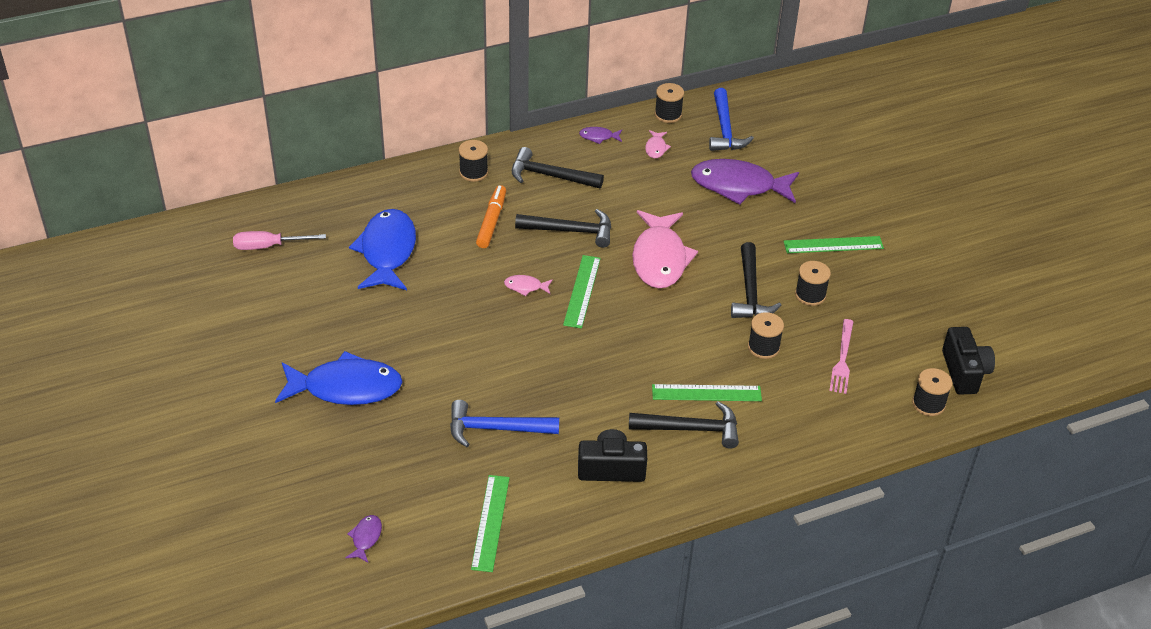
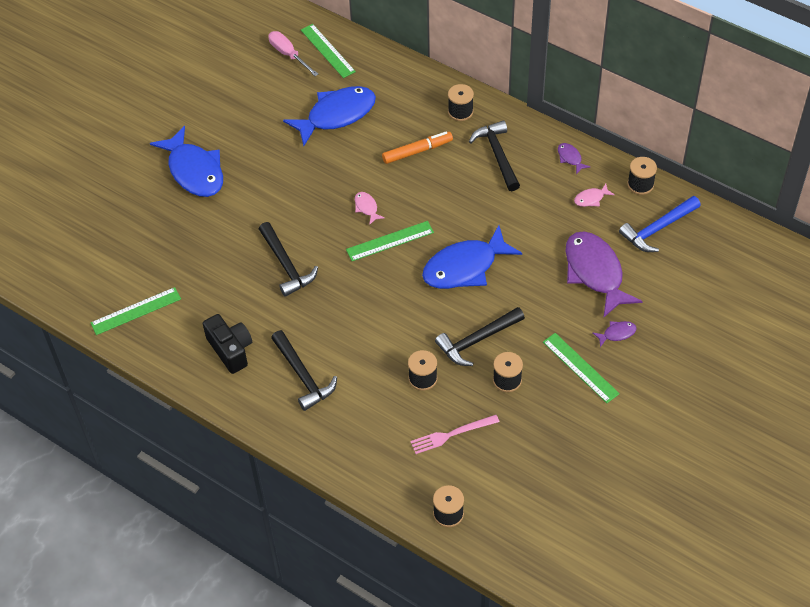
camera: 60 degrees right, 10 degrees up
purple fish [345,515,382,563] -> purple fish moved to [593,321,637,347]
blue hammer [450,400,559,447] -> none
black hammer [515,209,611,248] -> black hammer moved to [259,222,318,297]
pink fish [632,210,698,288] -> blue fish [422,225,522,289]
green ruler [652,384,762,401] -> green ruler moved to [301,24,356,78]
black camera [942,327,995,395] -> none

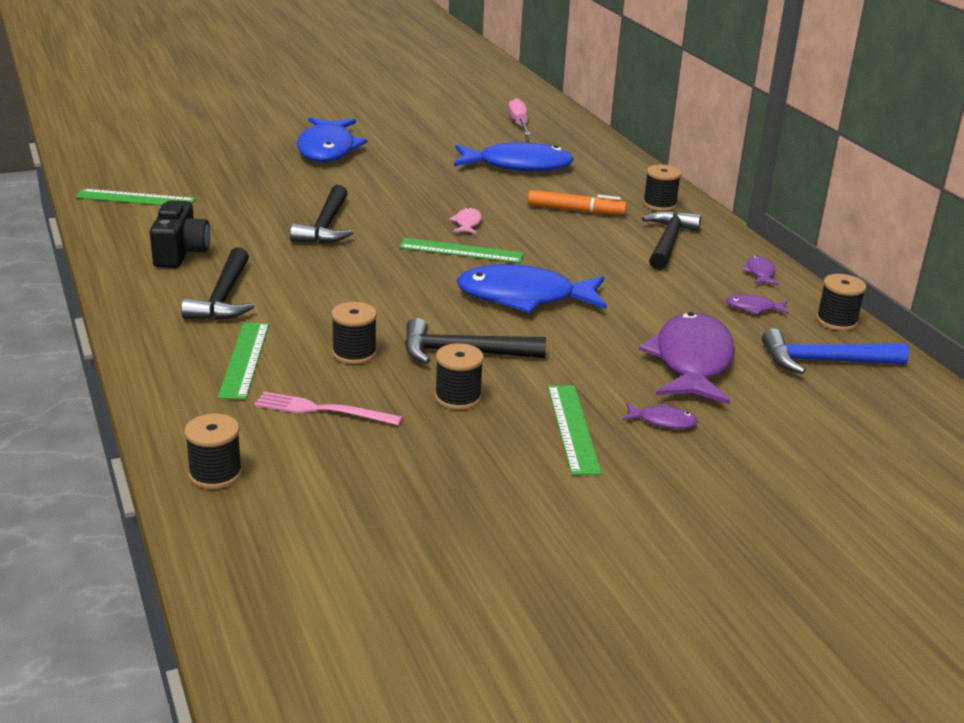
camera: 30 degrees right, 25 degrees down
green ruler [301,24,356,78] -> green ruler moved to [218,322,269,400]
pink fish [574,184,615,207] -> purple fish [726,294,790,315]

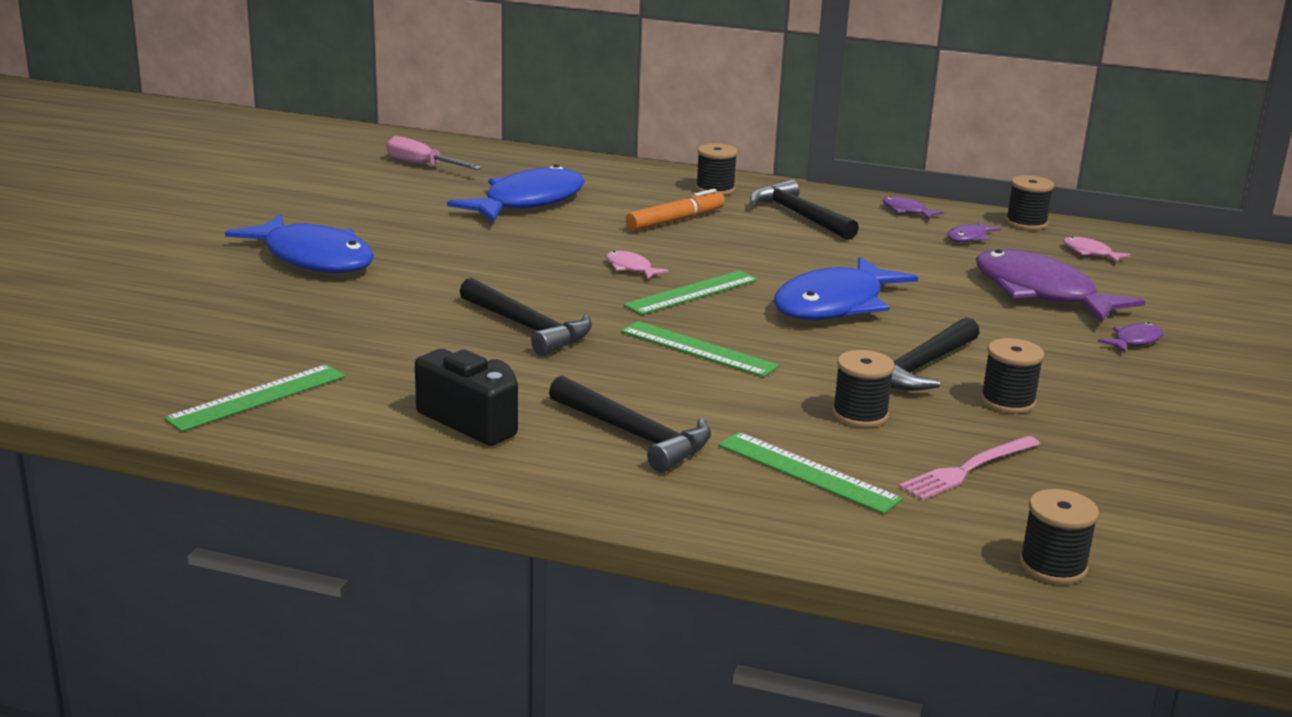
camera: 50 degrees left, 5 degrees down
green ruler [548,385,602,475] -> green ruler moved to [621,321,779,377]
blue hammer [762,328,909,374] -> pink fish [1063,237,1131,263]

